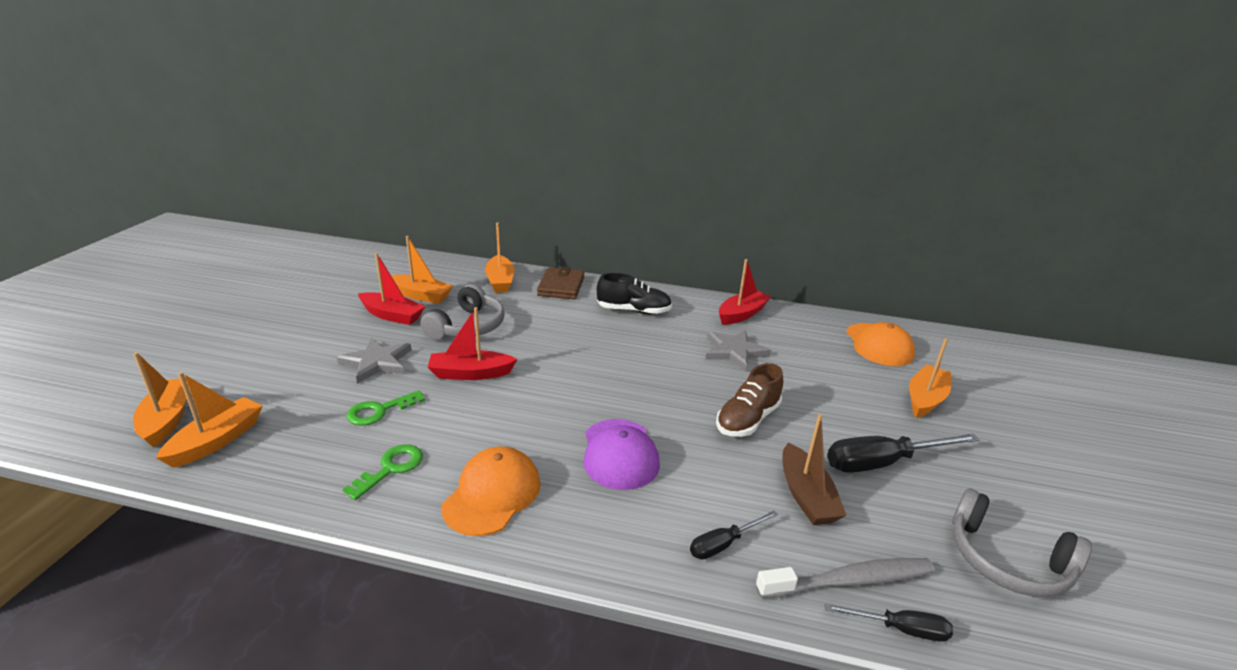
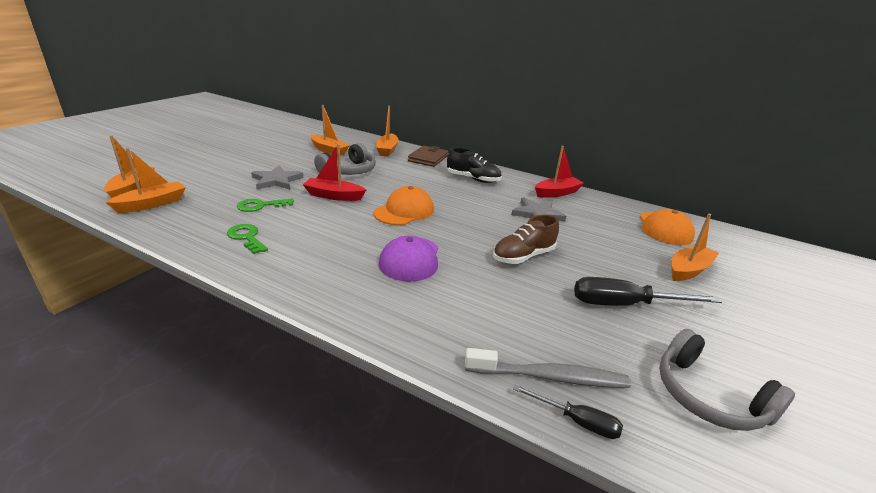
camera: 15 degrees right, 0 degrees up
green key [343,444,423,500] -> green key turned 90 degrees counterclockwise [227,224,268,254]
red boat [358,253,425,325] -> none
orange cap [441,446,541,536] -> orange cap moved to [373,186,434,225]
black screwdriver [690,510,778,559] -> none
brown boat [782,414,847,525] -> none

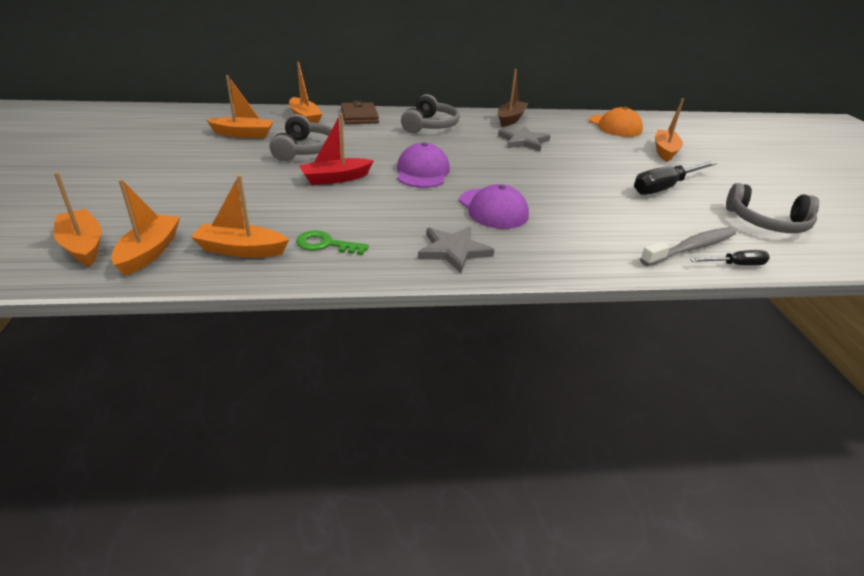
camera: 35 degrees left, 5 degrees up
green key [237,199,294,212] -> none
grey star [251,166,303,189] -> grey star moved to [418,227,494,273]
orange cap [373,186,434,225] -> purple cap [397,143,450,188]
black shoe [447,148,502,183] -> grey headphones [401,94,460,133]
brown shoe [493,215,559,264] -> none
red boat [535,146,584,198] -> brown boat [498,69,528,127]
none -> orange boat [191,175,289,258]

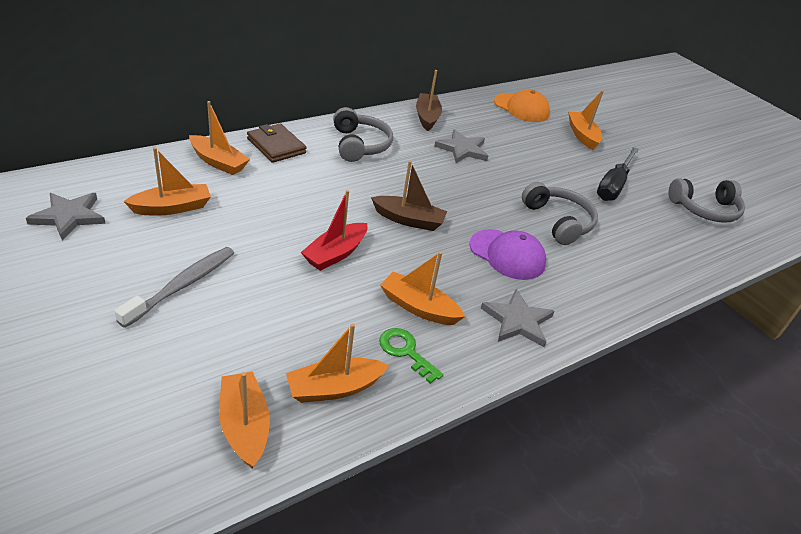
camera: 30 degrees left, 5 degrees up
orange boat [54,172,102,266] -> orange boat moved to [380,252,465,325]
grey headphones [270,114,332,161] -> grey headphones moved to [522,182,598,245]
green key [296,230,369,255] -> green key turned 60 degrees clockwise [379,328,443,384]
purple cap [397,143,450,188] -> brown boat [371,161,447,231]
grey toothbrush [640,227,736,266] -> grey toothbrush moved to [114,247,234,328]
black screwdriver [690,250,770,266] -> none
none -> grey star [26,193,106,240]

